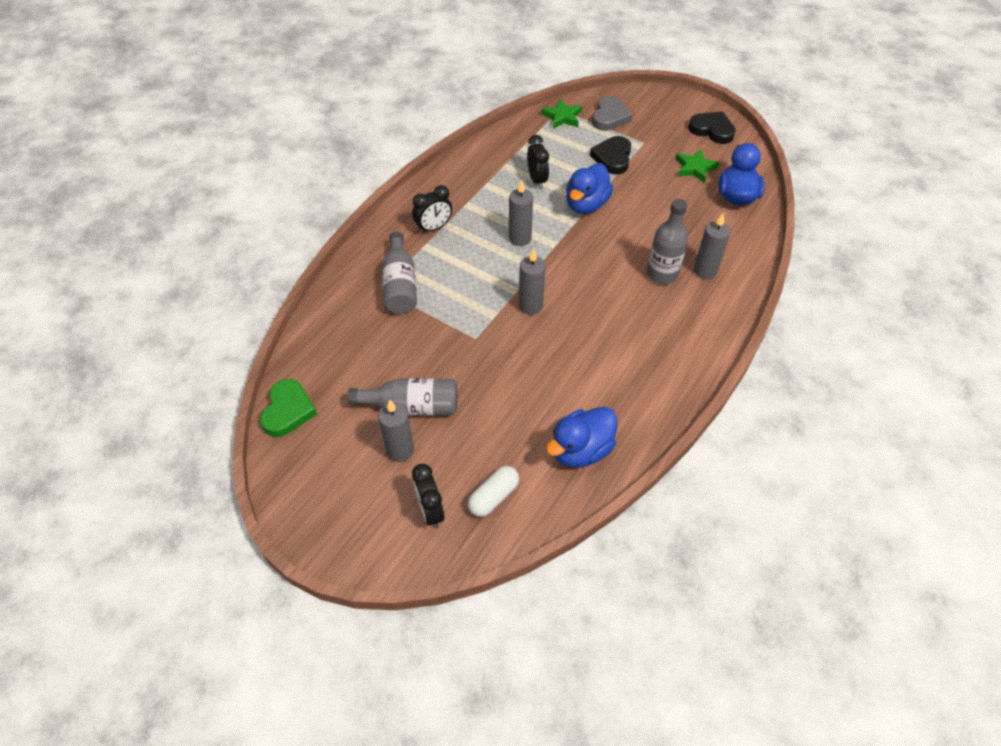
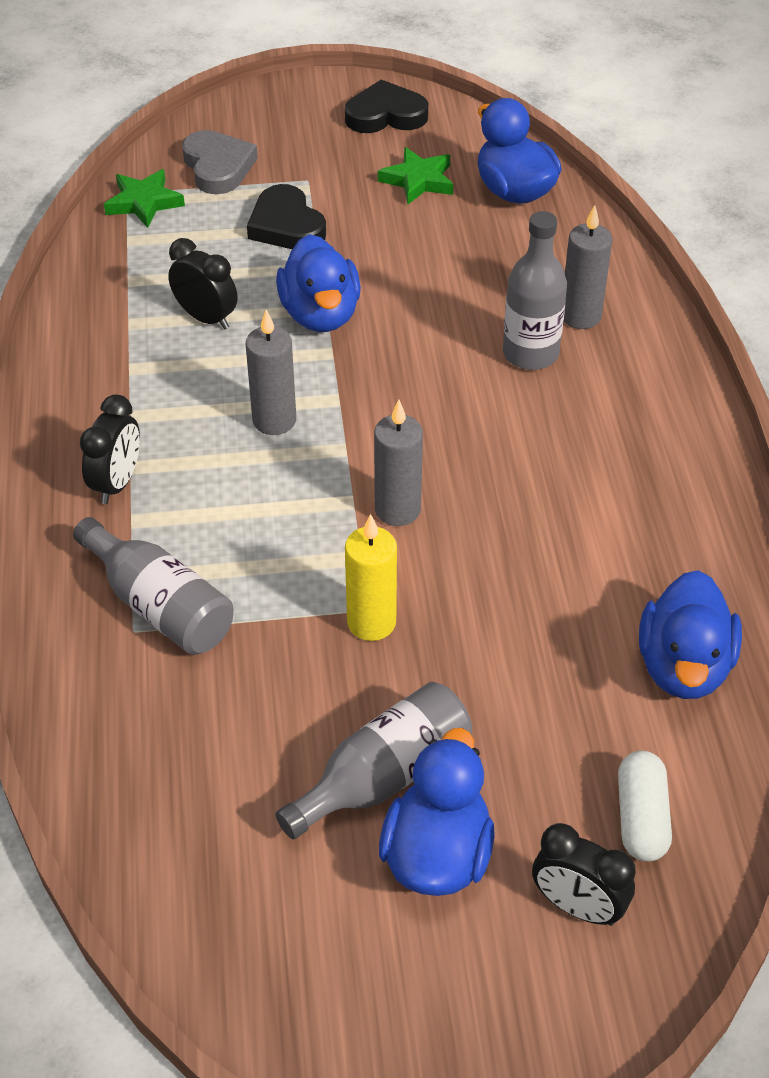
camera: 40 degrees left, 5 degrees down
green heart [260,379,317,437] -> none
grey candle [378,400,414,462] -> blue duck [379,728,495,896]
none -> yellow candle [345,514,397,641]

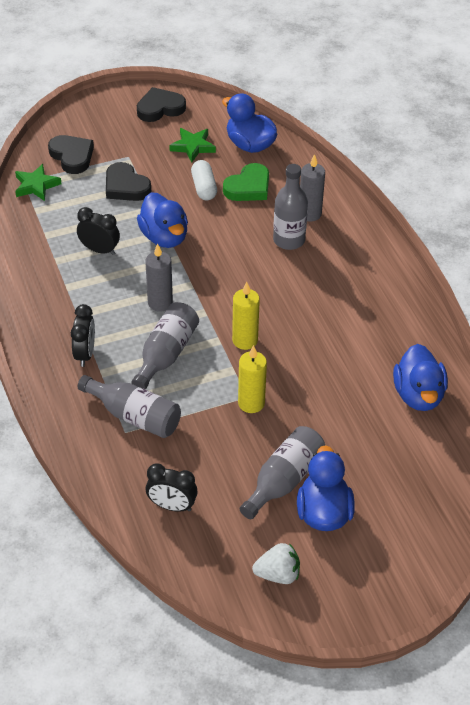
camera: 15 degrees left, 0 degrees up
grey heart [182,130,258,194] -> black heart [48,135,94,174]
grey candle [374,400,423,526] -> yellow candle [232,282,260,350]
black clock [532,823,636,926] -> black clock moved to [146,463,198,512]
white capsule [618,751,672,861] -> white capsule moved to [191,160,217,200]
none -> grey bottle [131,302,199,390]
none -> green heart [223,163,269,201]
none -> white strawberry [252,543,300,584]

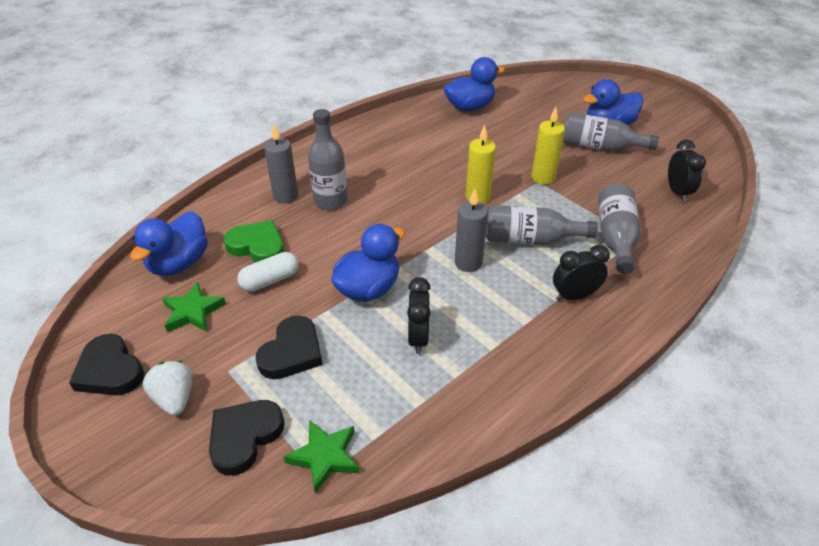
camera: 110 degrees left, 5 degrees down
white strawberry [252,543,300,584] -> white strawberry moved to [143,360,192,416]

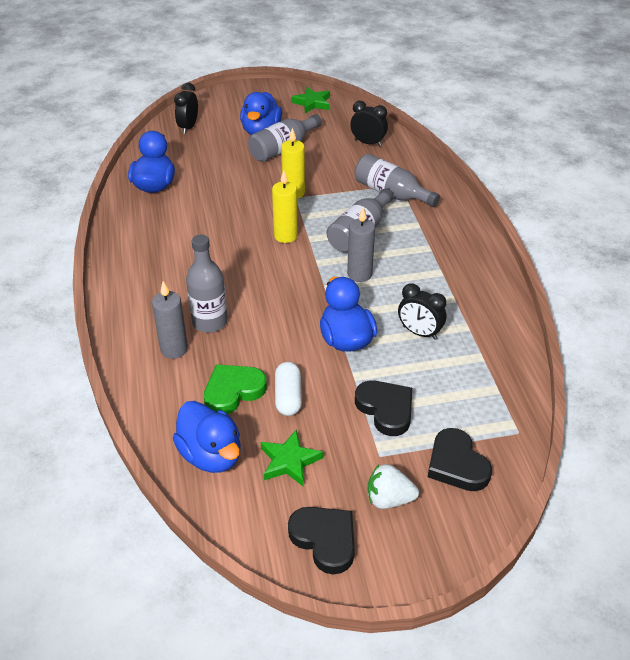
camera: 60 degrees left, 0 degrees up
black heart [69,334,144,395] -> black heart turned 120 degrees counterclockwise [288,507,355,574]
green star [284,420,360,494] -> green star moved to [291,87,330,113]
black clock [553,245,610,301] -> black clock moved to [174,83,198,134]

